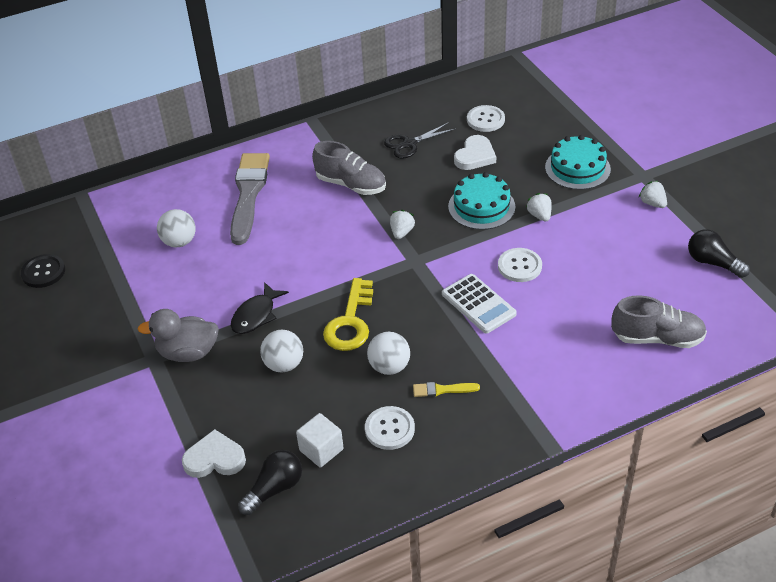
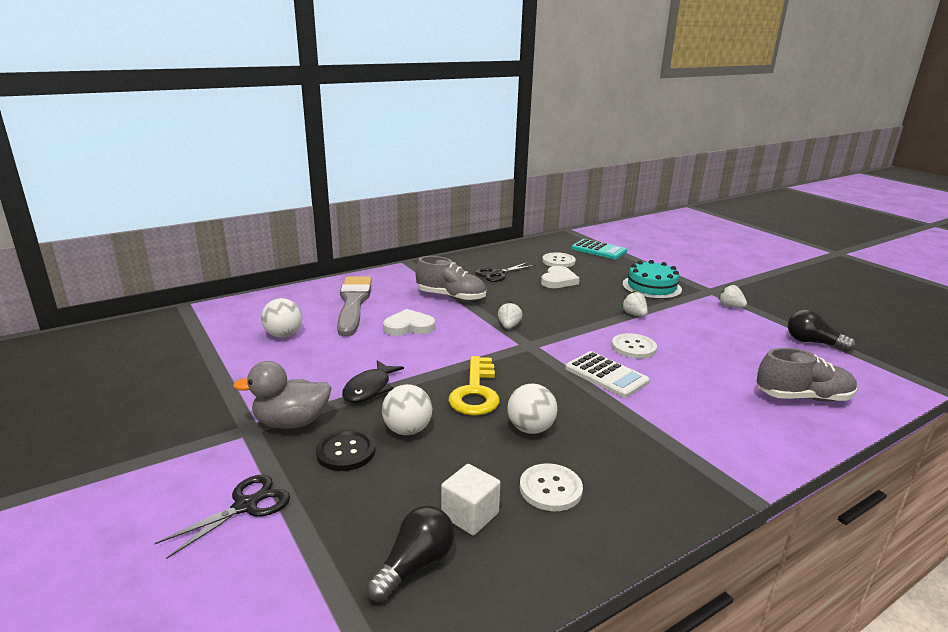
camera: 10 degrees left, 20 degrees down
black button [21,254,65,288] -> black button moved to [316,429,376,471]
white heart [182,429,246,478] -> white heart moved to [383,309,435,336]
yellow brush [413,382,480,397] -> none
turquoise cake [448,172,515,230] -> none
none -> black scissors [155,475,290,559]
none -> turquoise calculator [571,239,627,259]

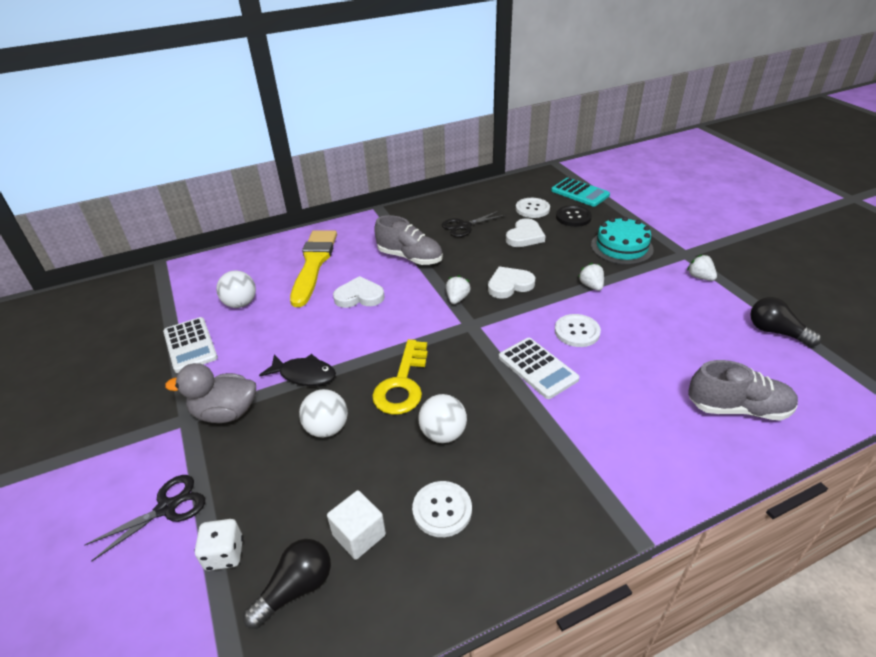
camera: 10 degrees right, 15 degrees up
black button [316,429,376,471] -> black button moved to [556,205,592,227]
grey brush [337,276,372,337] -> yellow brush [290,230,337,307]
black fish [342,360,404,403] -> black fish turned 105 degrees counterclockwise [259,354,336,386]
none -> white calculator [163,317,218,373]
none -> white dice [194,519,243,571]
none -> white heart [488,267,535,299]

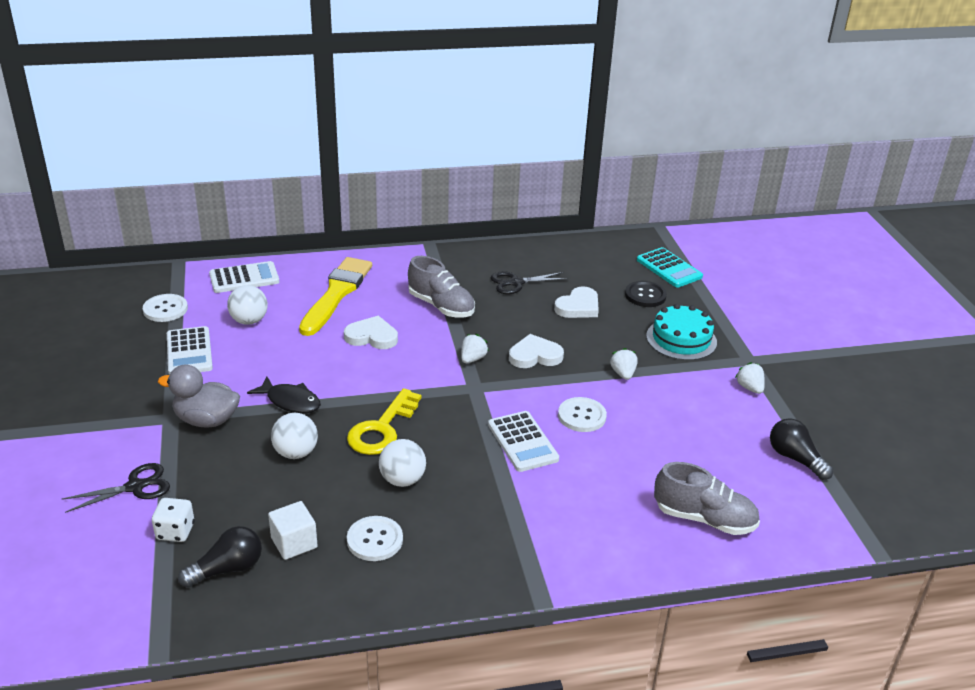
camera: 10 degrees right, 5 degrees down
white button [516,198,550,218] -> white button moved to [143,294,188,322]
none -> white calculator [209,261,279,293]

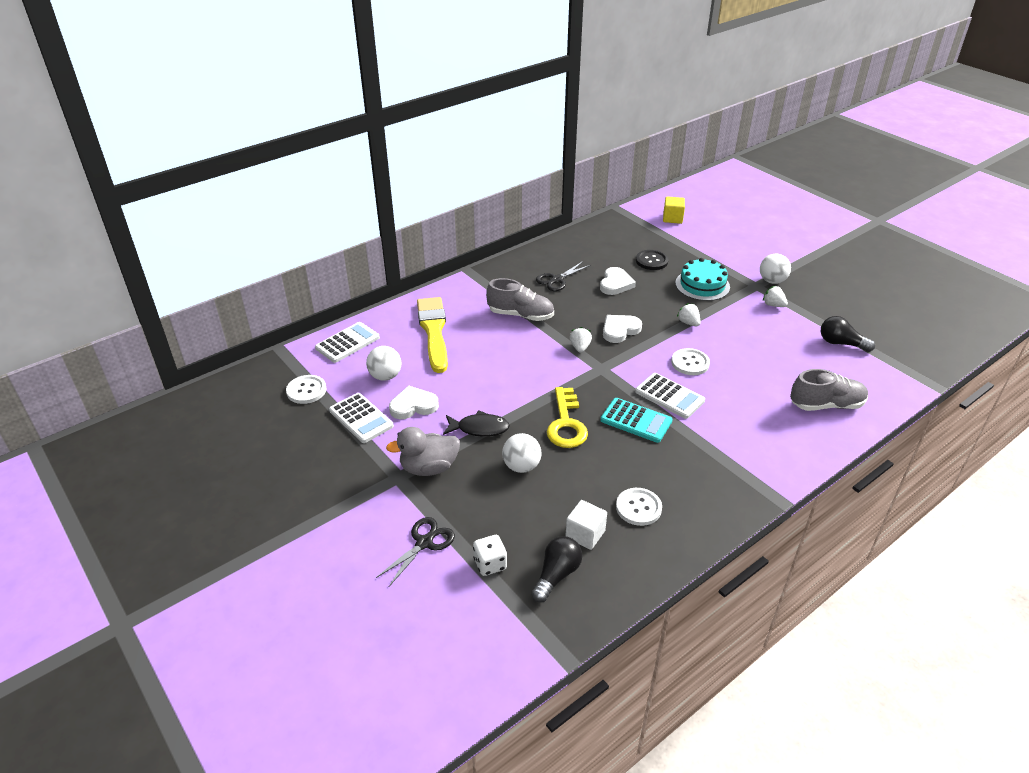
camera: 25 degrees left, 5 degrees up
white heart [344,316,398,349] -> white heart moved to [389,386,439,419]
white ball [379,439,426,487] -> white ball moved to [760,253,791,284]
turquoise calculator [637,247,703,288] -> turquoise calculator moved to [600,398,673,443]
none -> yellow cube [663,196,685,224]

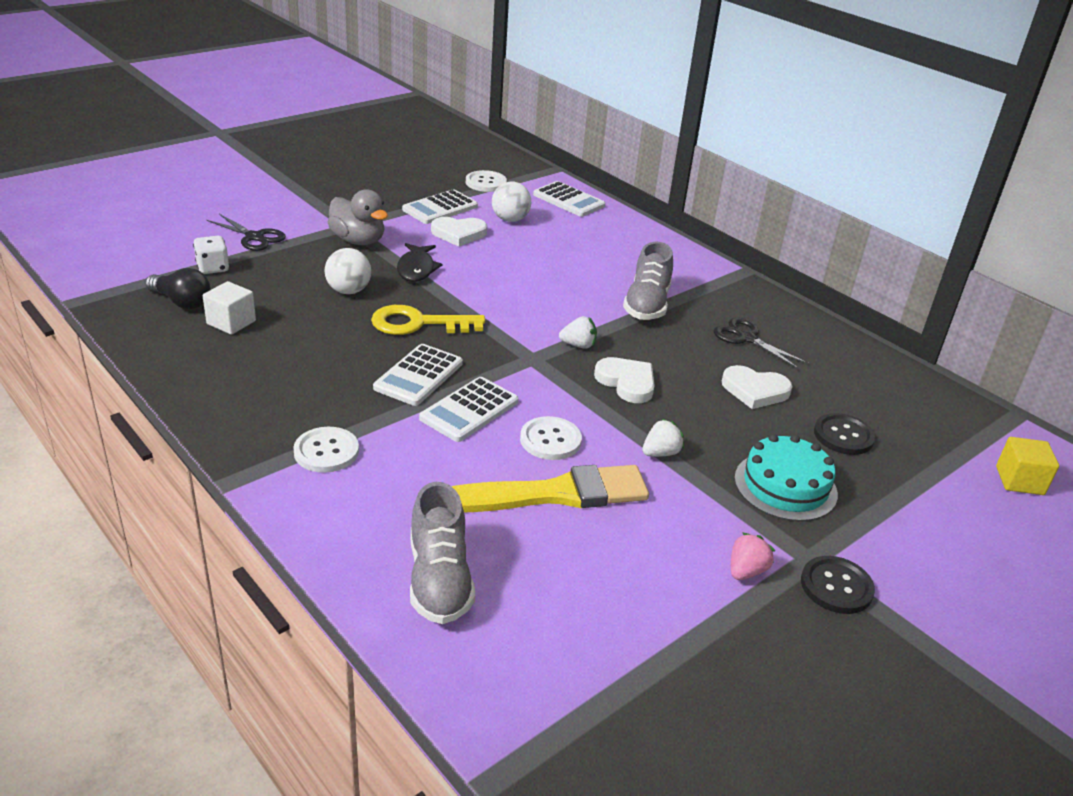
camera: 85 degrees right, 5 degrees down
grey duck [386,427,460,476] -> grey duck turned 150 degrees clockwise [328,189,388,245]
white heart [389,386,439,419] -> white heart turned 105 degrees clockwise [431,217,487,247]
yellow brush [417,297,448,373] -> yellow brush moved to [451,465,649,512]
turquoise calculator [600,398,673,443] -> white calculator [373,344,463,406]
white button [616,488,662,526] -> white button moved to [293,427,359,473]
white ball [760,253,791,284] -> black button [801,556,875,614]
white strawberry [763,286,788,307] -> pink strawberry [731,532,775,580]
black light bulb [821,316,875,352] -> none

